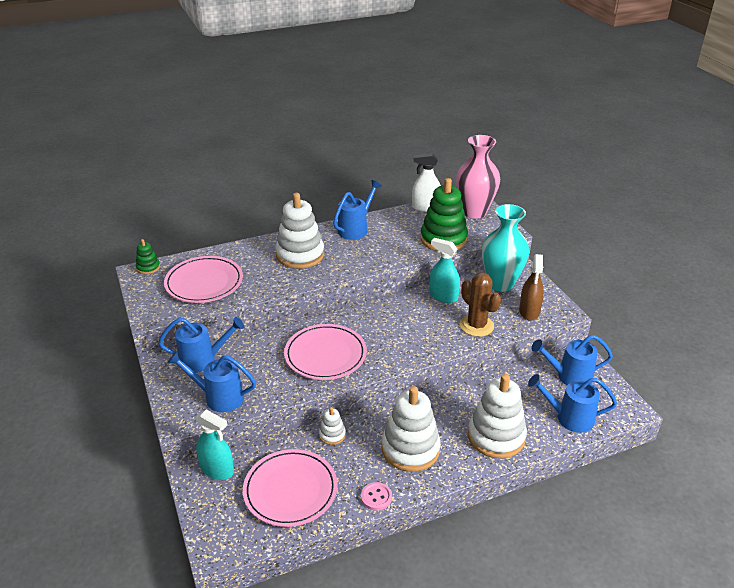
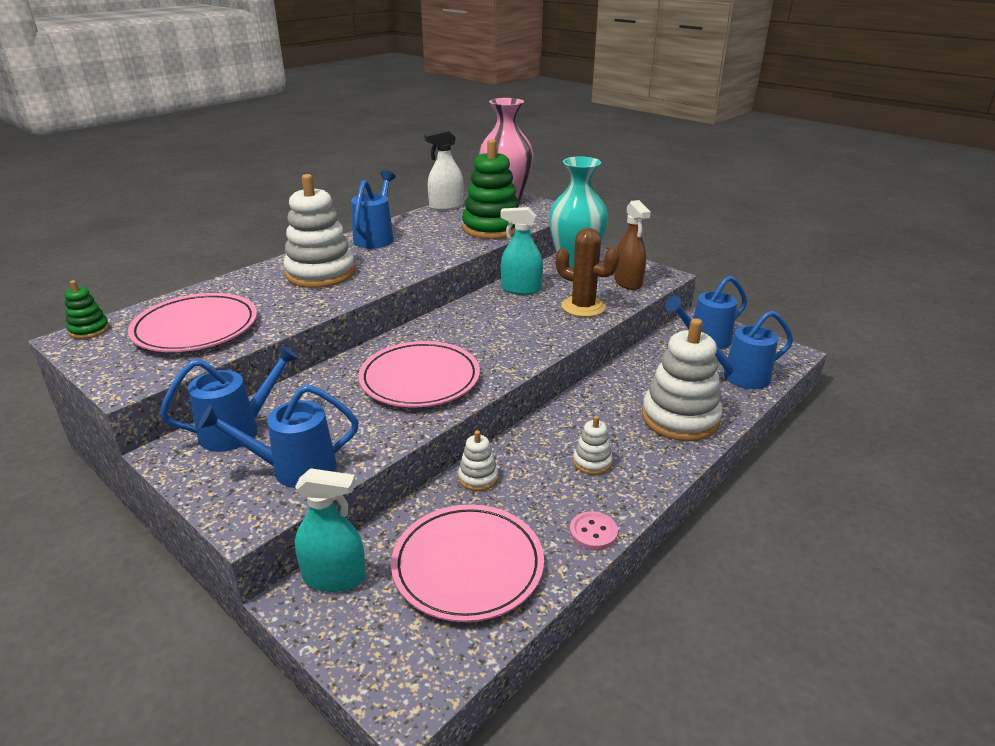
camera: 25 degrees left, 5 degrees down
white stacking toy [382,386,441,472] -> white stacking toy [573,416,613,475], size x0.47

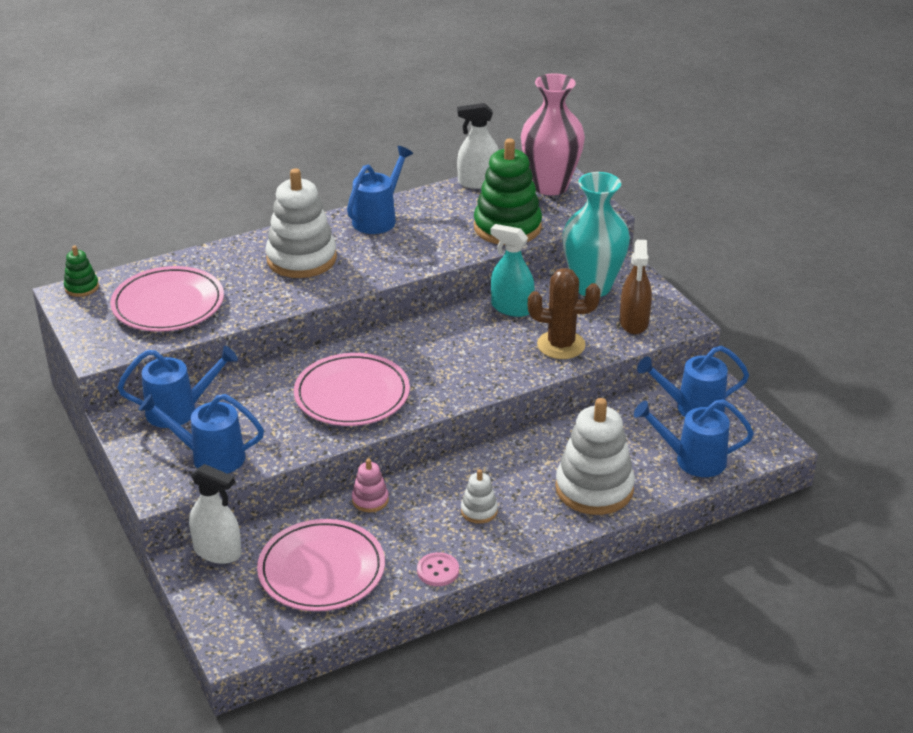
camera: 20 degrees right, 5 degrees up
turquoise spray bottle [295,468,366,592] -> white spray bottle [189,464,241,564]
white stacking toy [458,430,498,491] -> pink stacking toy [352,459,389,512]
brown cactus [556,228,620,317] -> brown cactus turned 45 degrees counterclockwise [528,268,600,359]

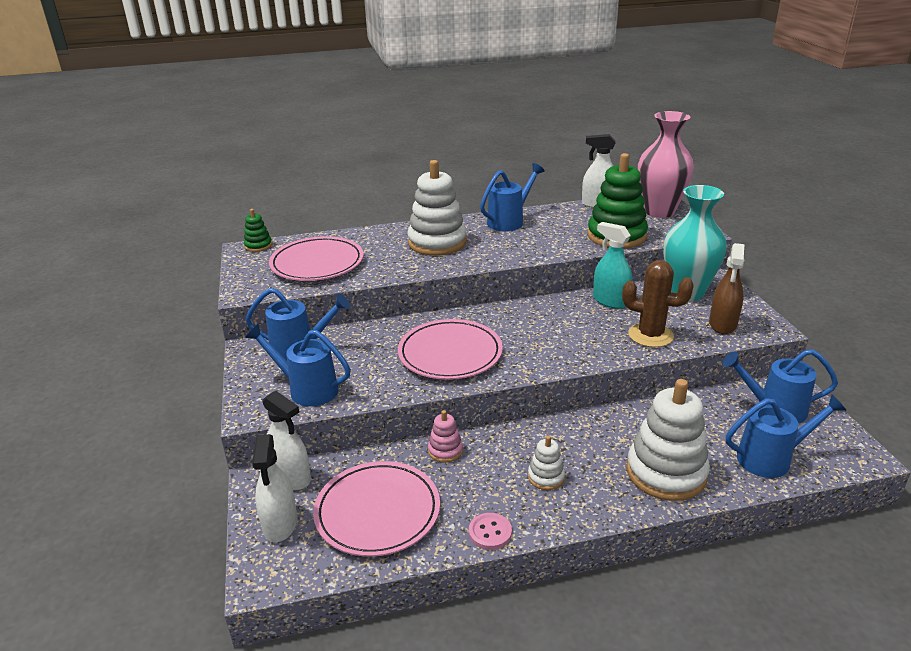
camera: 15 degrees right, 5 degrees down
blue watering can [634,399,754,477] -> blue watering can turned 150 degrees clockwise [726,394,846,478]
none -> white spray bottle [252,434,297,542]

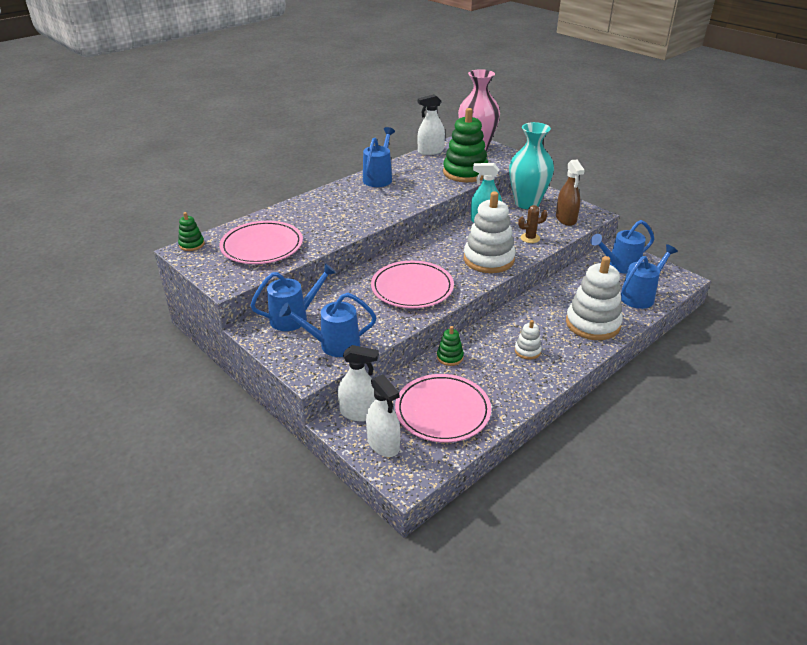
camera: 30 degrees left, 5 degrees up
white stacking toy [407,160,467,256] -> white stacking toy moved to [464,191,516,273]
pink stacking toy [428,410,463,463] -> green stacking toy [437,326,464,366]
pink button [469,513,512,550] -> none
brown cactus [622,260,694,347] -> brown cactus [518,205,548,243], size x0.60

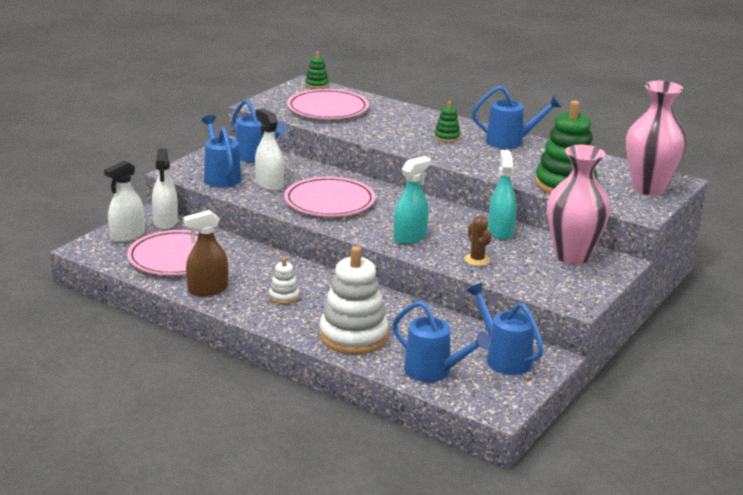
camera: 75 degrees right, 10 degrees down
white spray bottle [417,94,445,155] -> white spray bottle moved to [255,108,284,191]
green stacking toy [437,326,464,366] -> green stacking toy moved to [434,101,461,142]
white stacking toy [464,191,516,273] -> turquoise spray bottle [394,156,431,244]
turquoise vase [509,122,554,209] -> pink vase [547,145,611,264]
brown spray bottle [556,160,585,226] -> brown spray bottle moved to [183,210,229,296]

